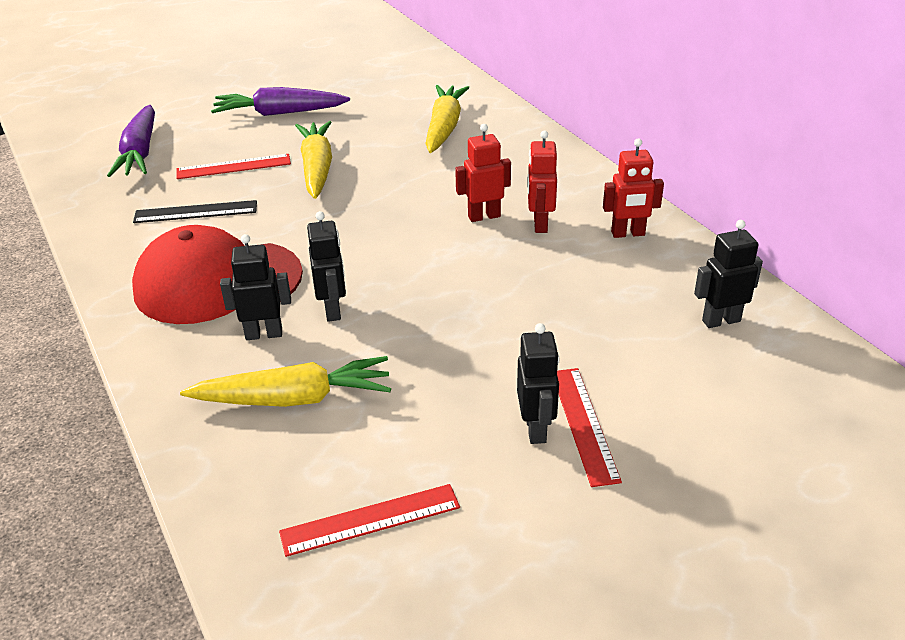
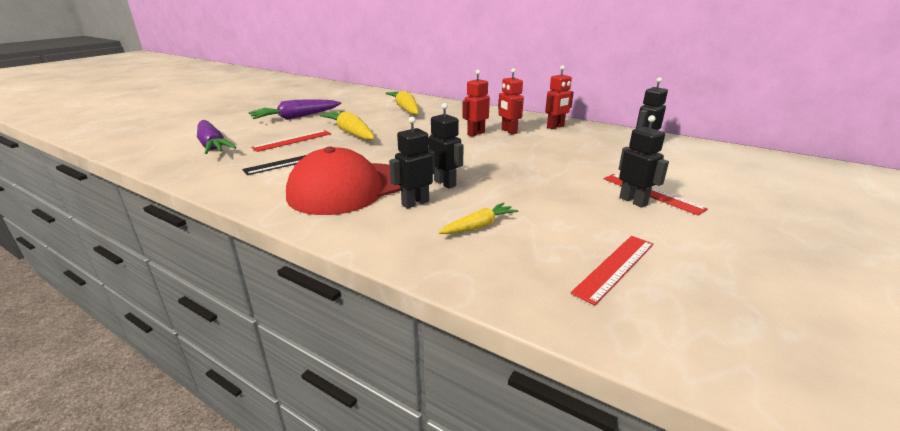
camera: 30 degrees left, 10 degrees down
yellow carrot [180,356,391,407] -> yellow carrot [438,203,518,234], size x0.59

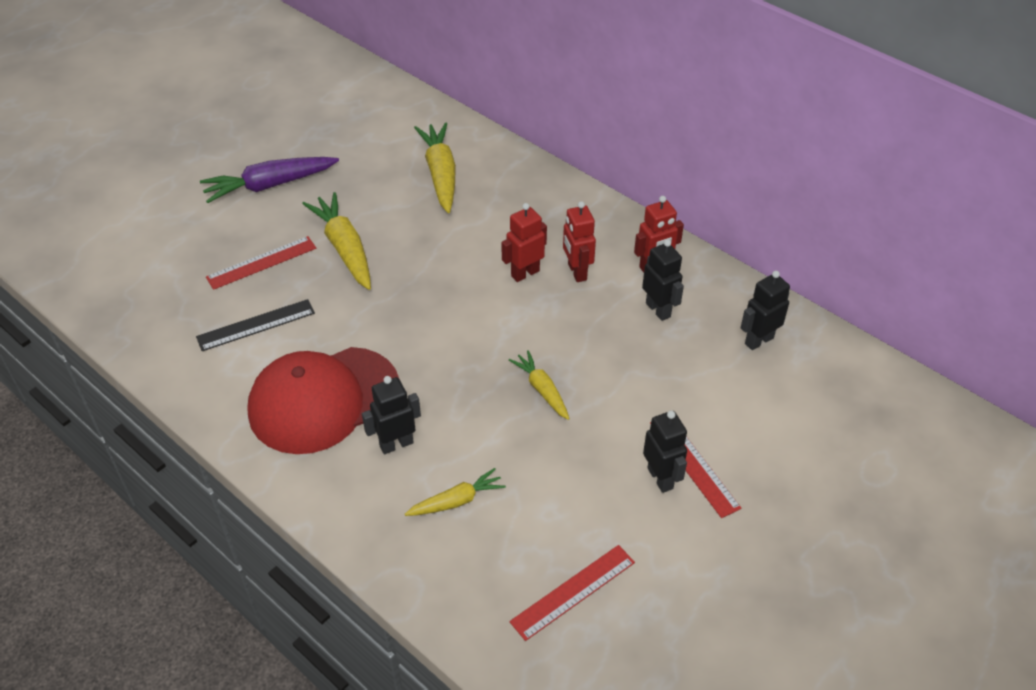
camera: 10 degrees right, 20 degrees up
purple carrot [197,120,237,154] -> none
black robot [428,103,464,189] -> black robot moved to [642,239,684,321]
none -> yellow carrot [509,350,570,420]

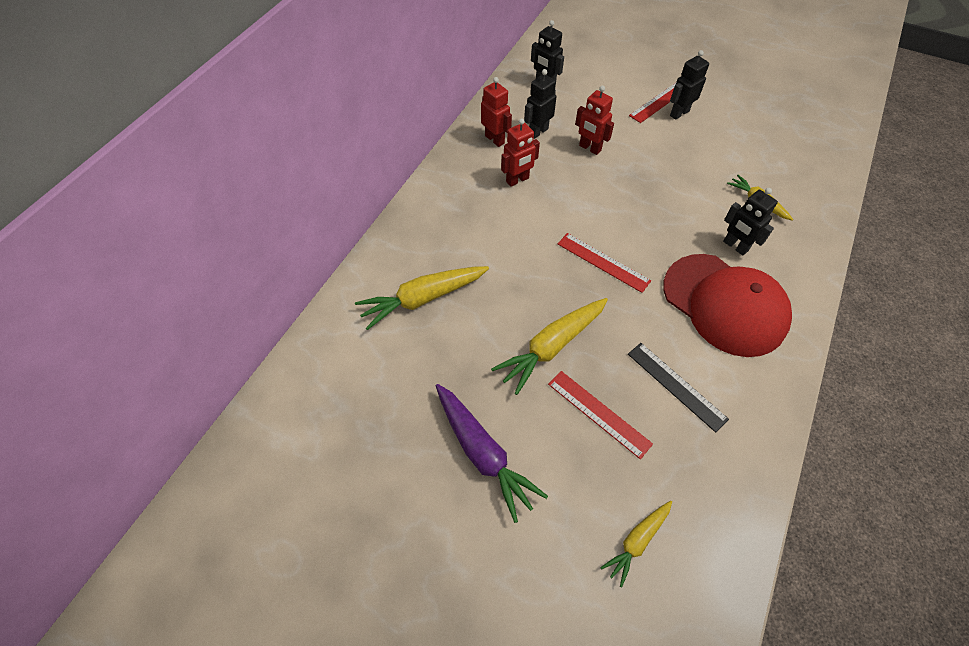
camera: 105 degrees left, 10 degrees up
red robot [501,203,547,282] -> red robot moved to [575,86,614,155]
yellow carrot [509,350,570,420] -> yellow carrot moved to [600,501,672,587]
red ruler [509,545,635,641] -> red ruler moved to [558,233,651,293]

